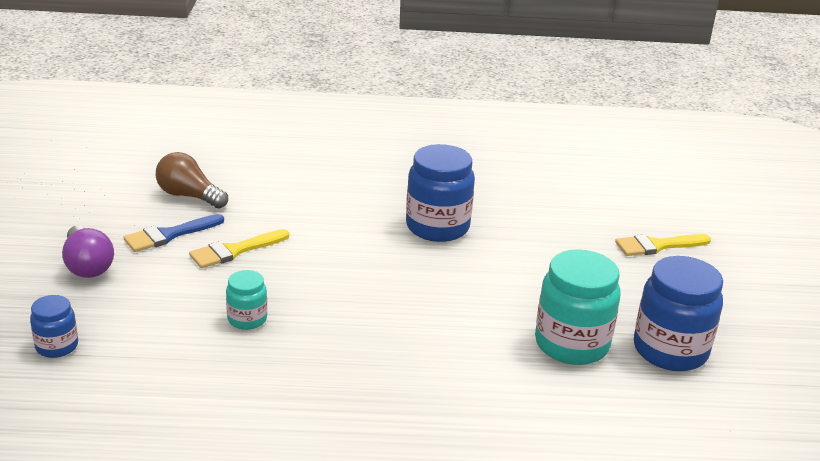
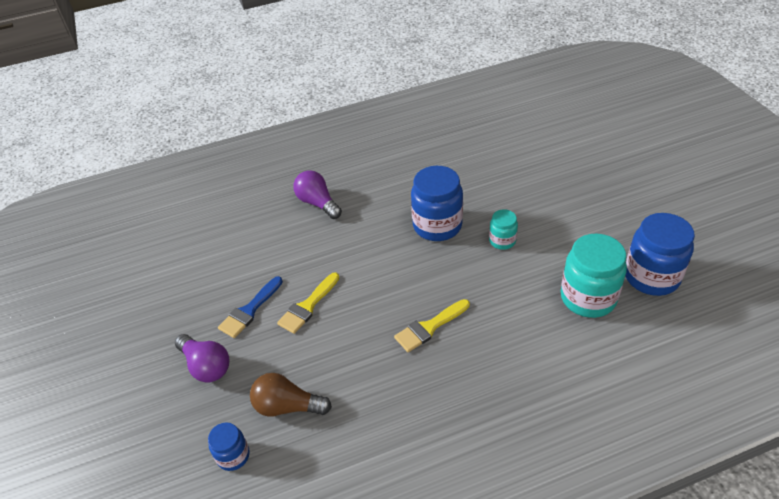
camera: 15 degrees left, 15 degrees up
brown light bulb [156,152,228,209] -> brown light bulb moved to [250,373,332,417]
turquoise jar [226,270,267,330] -> turquoise jar moved to [489,209,518,250]
yellow brush [615,234,711,256] -> yellow brush moved to [394,299,470,352]
none -> purple light bulb [293,170,342,219]

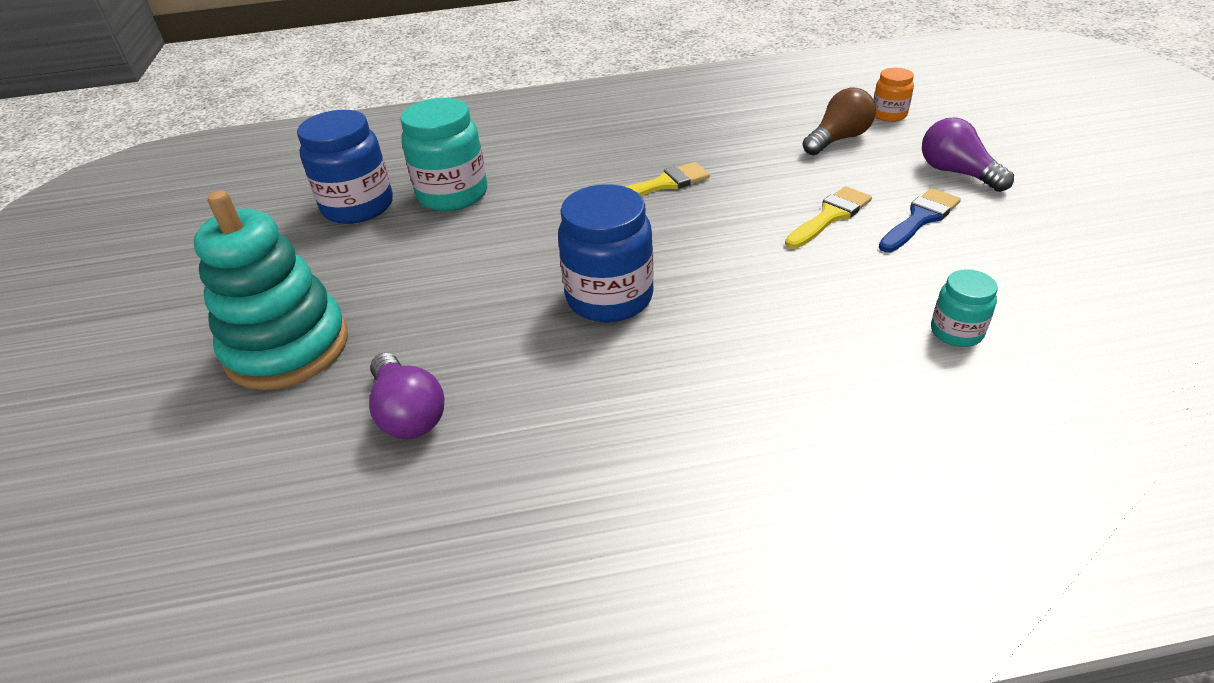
camera: 170 degrees left, 5 degrees down
blue jar [208,423,250,471] -> orange jar [873,68,914,122]
brown light bulb [250,373,332,417] -> brown light bulb turned 60 degrees counterclockwise [803,87,876,155]
purple light bulb [293,170,342,219] -> purple light bulb moved to [369,353,444,439]
turquoise jar [489,209,518,250] -> turquoise jar moved to [931,269,998,347]
none -> turquoise stacking toy [194,190,348,390]

